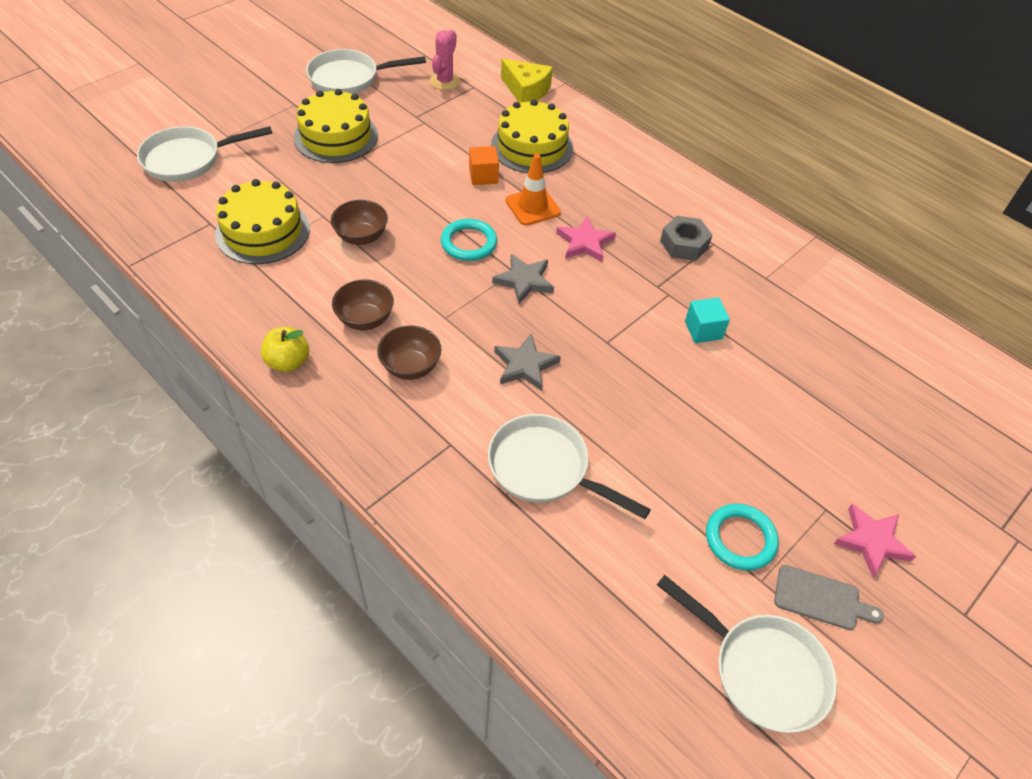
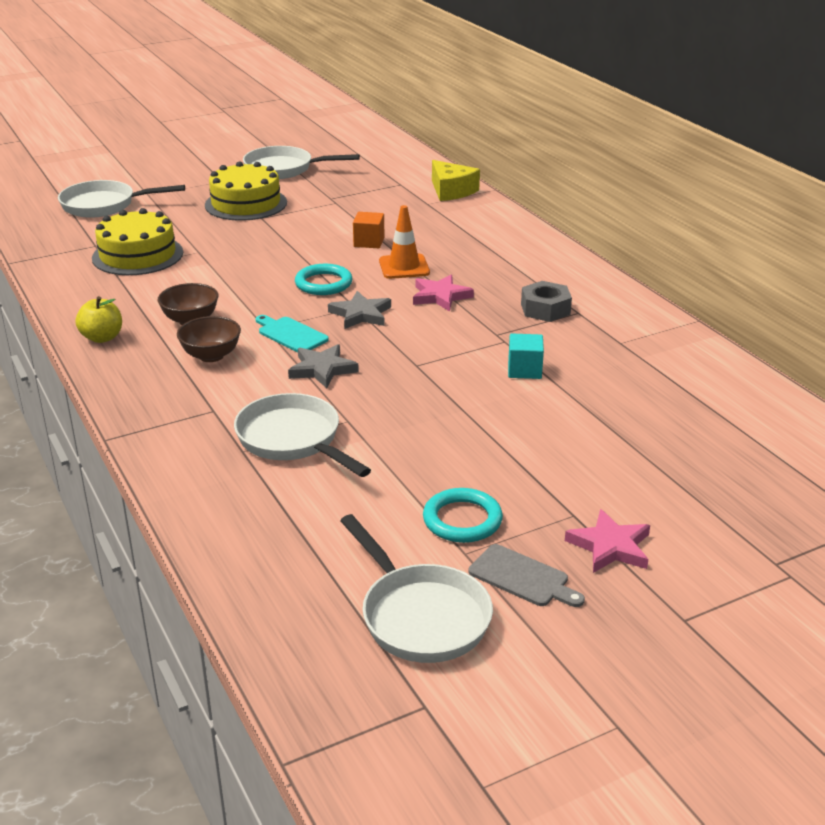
camera: 20 degrees right, 20 degrees down
brown bowl [331,200,388,245] -> none
pink cactus [430,30,460,90] -> none
yellow cake [491,99,573,173] -> none
none -> turquoise cutting board [255,315,329,352]

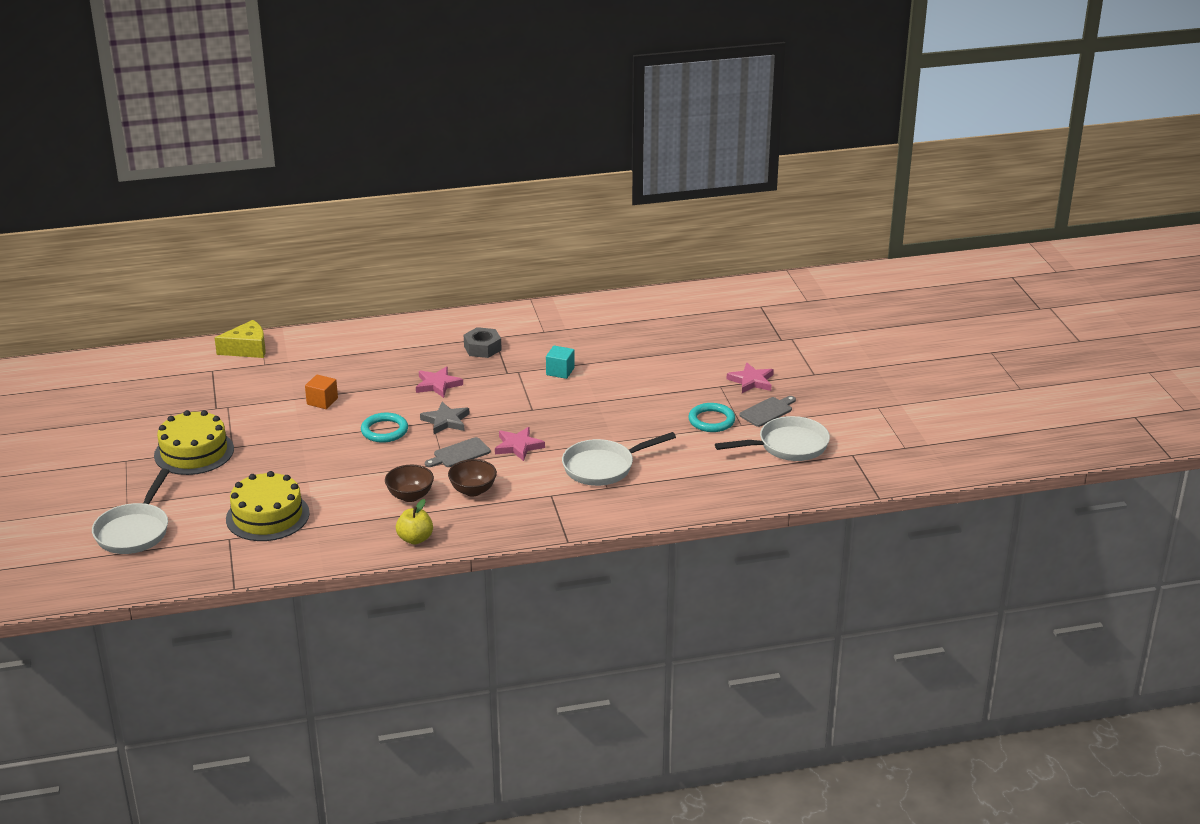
camera: 75 degrees left, 0 degrees up
white pan [243,146,360,179] -> none
turquoise cutting board [255,315,329,352] -> grey cutting board [425,437,491,467]
grey star [288,344,359,388] -> pink star [495,427,545,461]
orange traffic cone [379,205,430,279] -> none

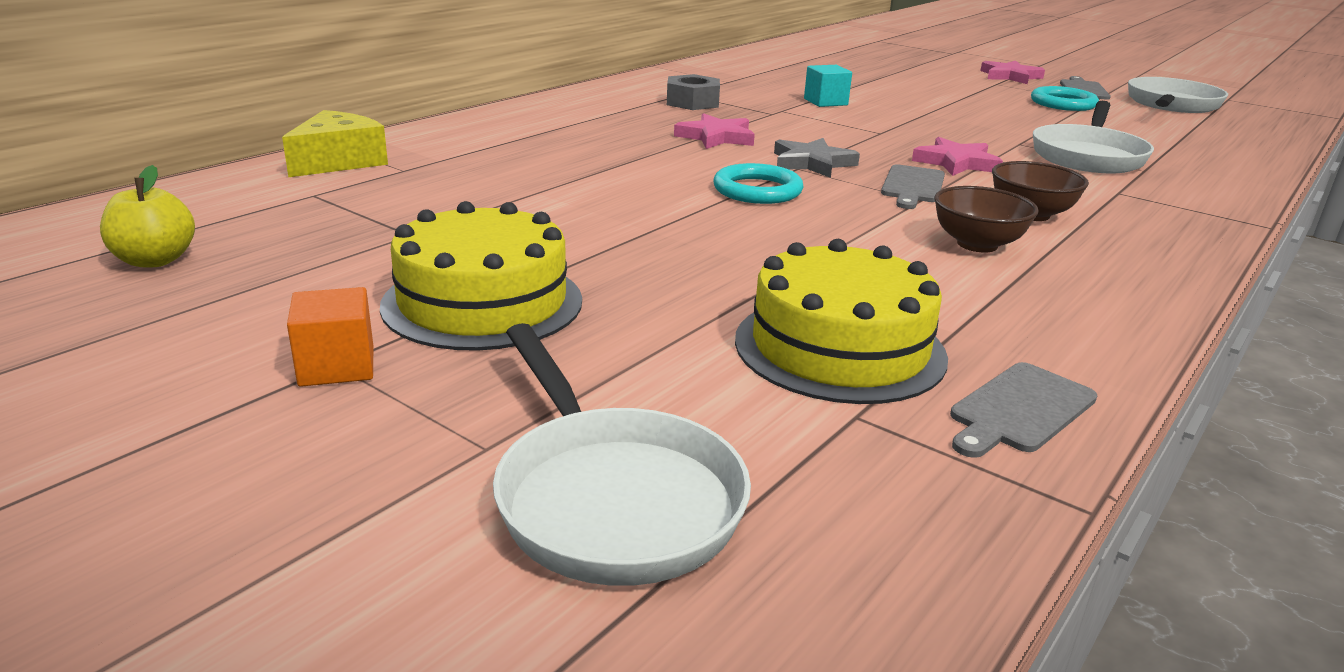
camera: 40 degrees left, 5 degrees down
orange cube [305,375,338,409] -> orange cube moved to [287,287,373,387]
yellow apple [396,499,433,544] -> yellow apple moved to [100,165,195,267]
none -> grey cutting board [950,362,1097,458]

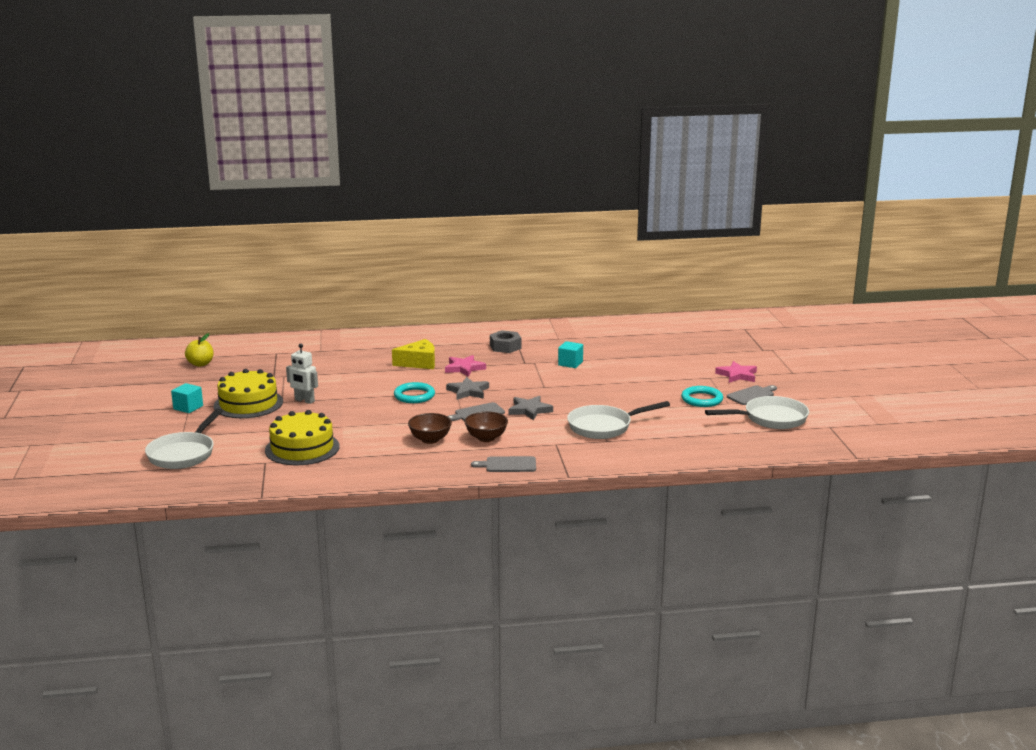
camera: 45 degrees right, 5 degrees down
yellow cheese [282,110,388,177] -> yellow cheese moved to [392,339,435,369]
orange cube [287,287,373,387] -> turquoise cube [171,383,203,413]
pink star [912,137,1003,176] -> grey star [509,396,553,420]
grey cutting board [950,362,1097,458] -> grey cutting board moved to [471,456,536,472]
none -> white robot [286,344,318,404]

